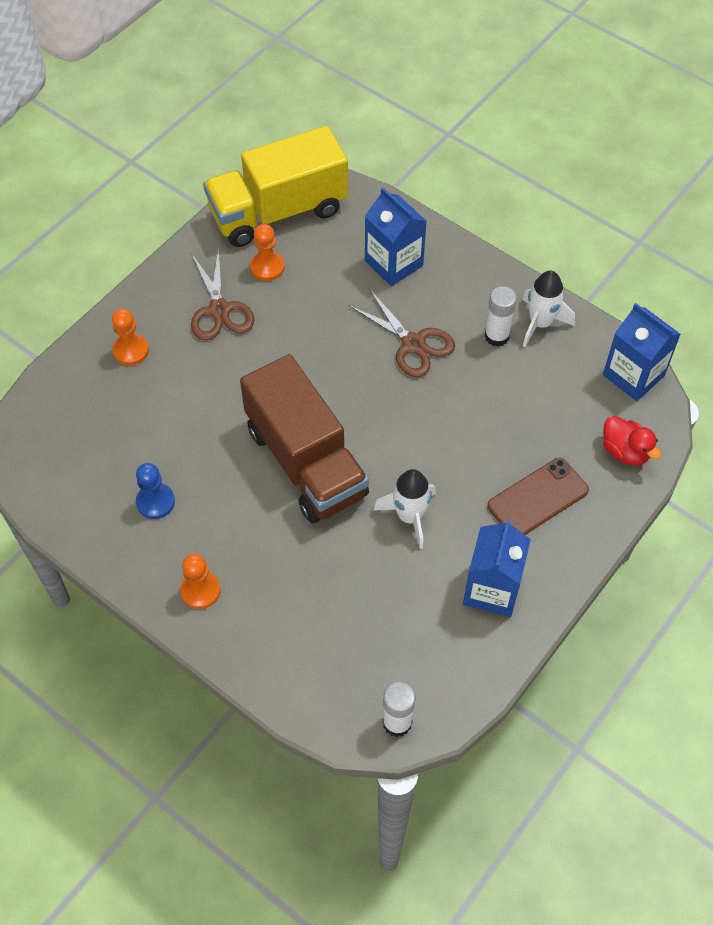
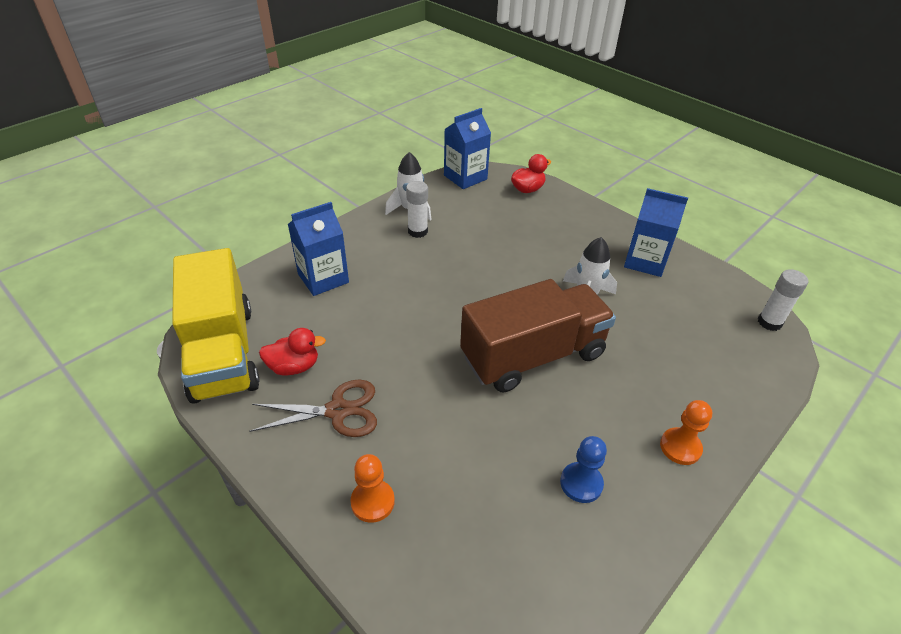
camera: 85 degrees left, 15 degrees down
orange pawn [250,224,284,281] -> red duck [259,328,326,376]
brown scissors [349,289,455,377] -> none
brown phone [487,458,589,535] -> none

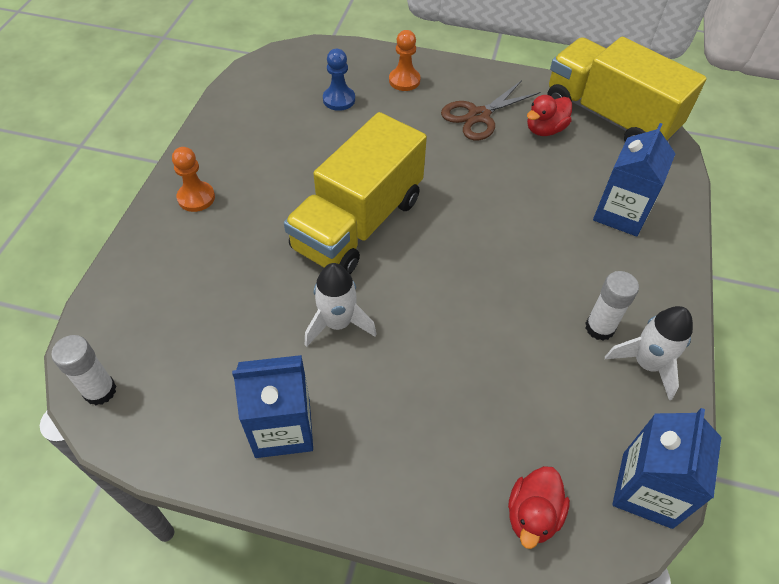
camera: 150 degrees right, 10 degrees up
brown truck [460,279,616,393] -> yellow truck [284,112,427,274]
blue pawn [560,436,607,503] -> blue pawn moved to [323,49,355,111]

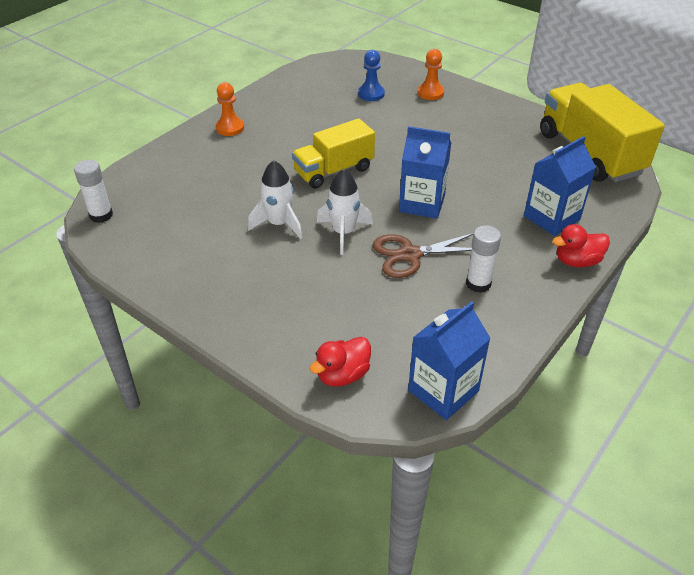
camera: 25 degrees right, 10 degrees down
blue carton [232,355,313,458] -> blue carton moved to [399,126,451,219]
yellow truck [284,112,427,274] -> yellow truck [292,118,375,189], size x0.65
brown scissors [441,80,540,140] -> brown scissors moved to [373,233,473,278]
red duck [527,95,572,136] -> red duck moved to [552,224,610,267]
white rocket [605,306,693,400] -> white rocket moved to [317,169,373,255]

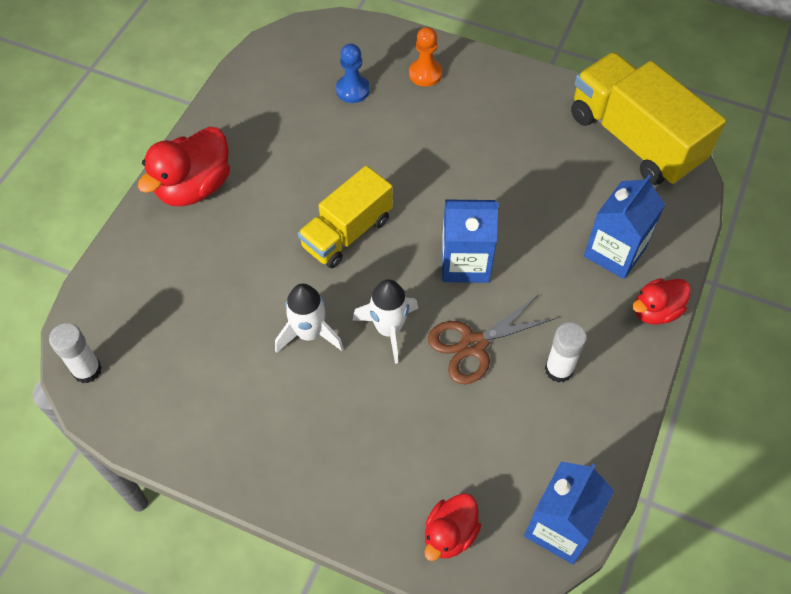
camera: 15 degrees left, 15 degrees up
orange pawn [216,82,244,136] -> red duck [138,127,230,206]

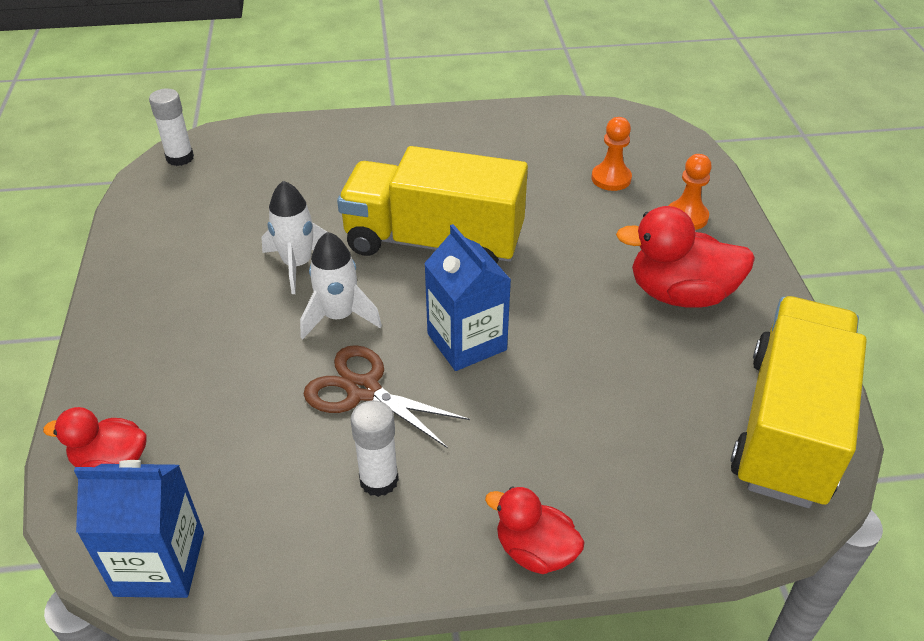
camera: 60 degrees right, 15 degrees down
red duck [138,127,230,206] -> red duck moved to [616,206,755,308]
yellow truck [298,166,393,268] -> yellow truck [337,146,528,264], size x1.55
blue pawn [336,44,370,103] -> orange pawn [592,117,632,191]
blue carton [584,175,665,279] -> none

